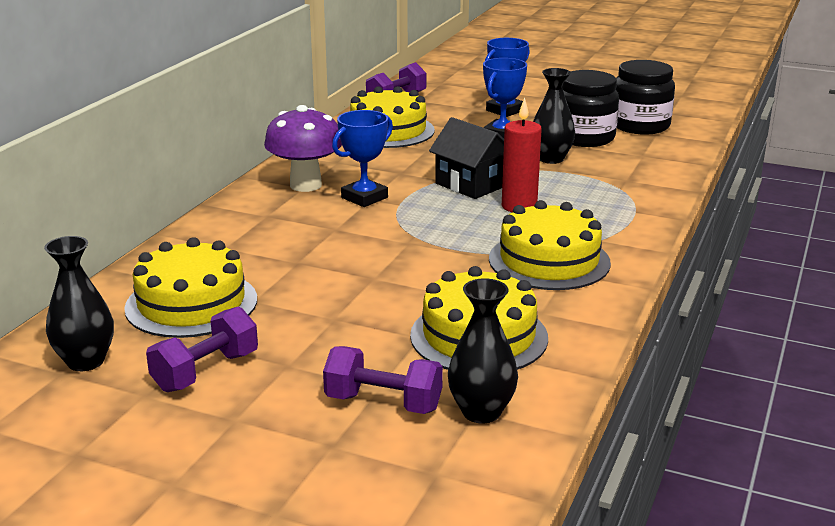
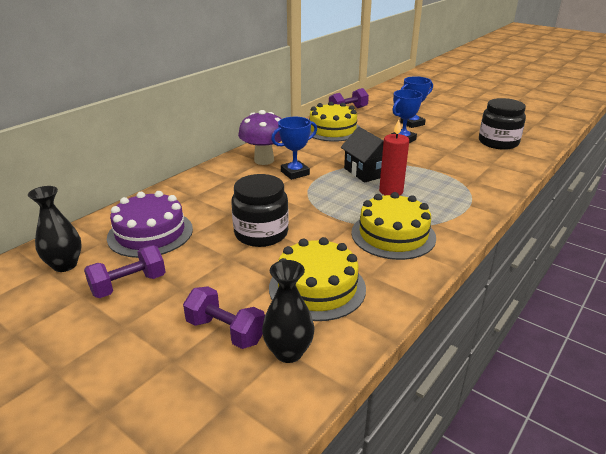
camera: 15 degrees right, 5 degrees up
yellow cake [124,237,257,338] -> purple cake [107,191,193,258]
black vase [533,68,575,164] -> none
black jar [562,70,619,147] -> black jar moved to [231,174,289,247]

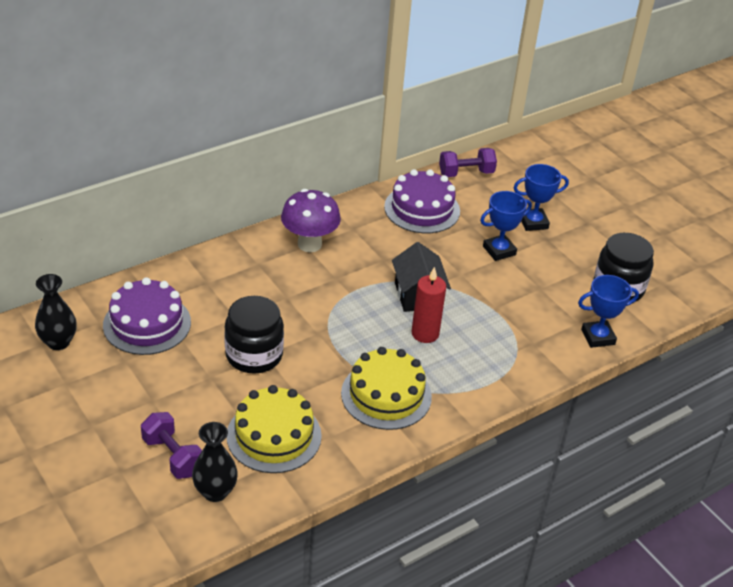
camera: 15 degrees right, 10 degrees up
purple dumbbell [84,245,166,298] -> none
blue trophy [271,117,317,180] -> blue trophy moved to [578,275,639,348]
yellow cake [309,102,360,142] -> purple cake [384,169,460,233]

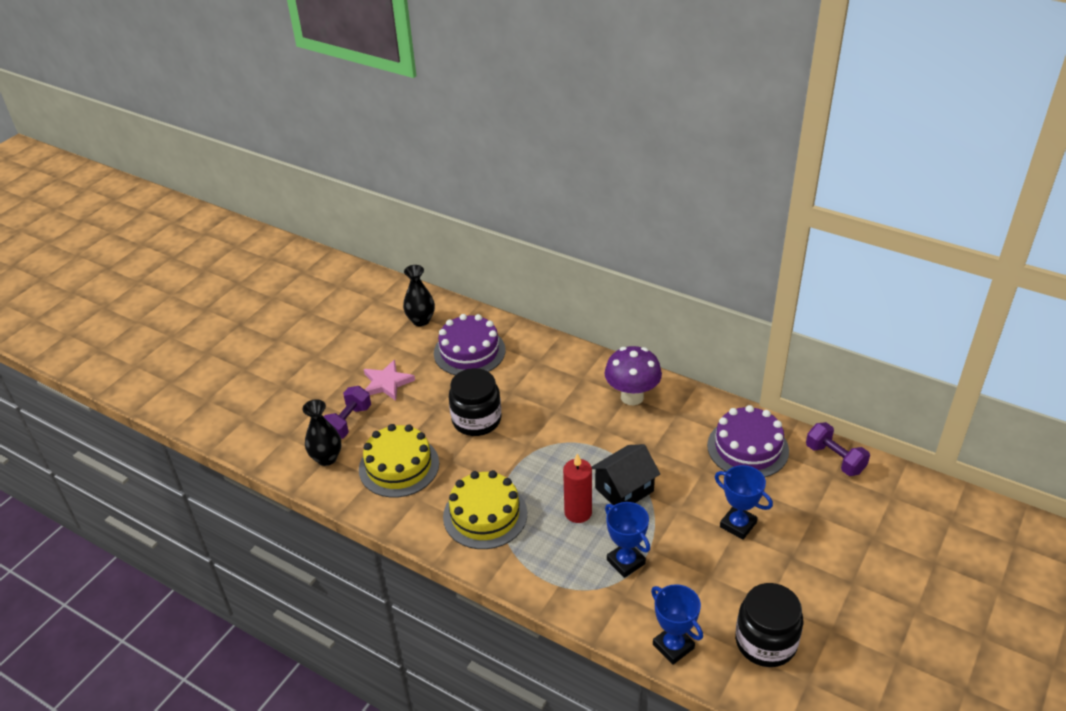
camera: 70 degrees right, 0 degrees up
blue trophy [513,164,569,231] -> blue trophy moved to [605,502,650,578]
none -> pink star [364,360,415,401]

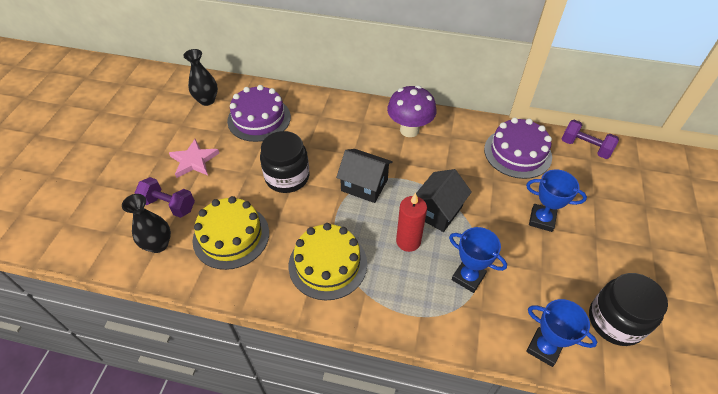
camera: 20 degrees left, 10 degrees up
purple dumbbell [323,386,371,439] -> purple dumbbell turned 75 degrees counterclockwise [135,177,195,218]
none -> black house [336,149,393,203]

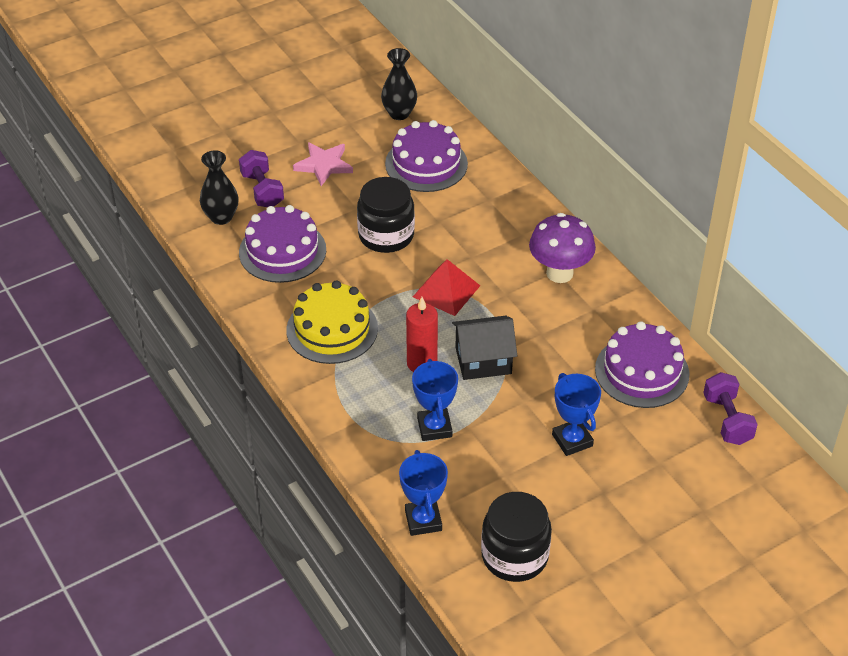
camera: 45 degrees right, 5 degrees down
yellow cake [193,196,269,270] -> purple cake [239,205,326,283]
black house [336,149,393,203] -> red pyramid [413,259,480,316]

